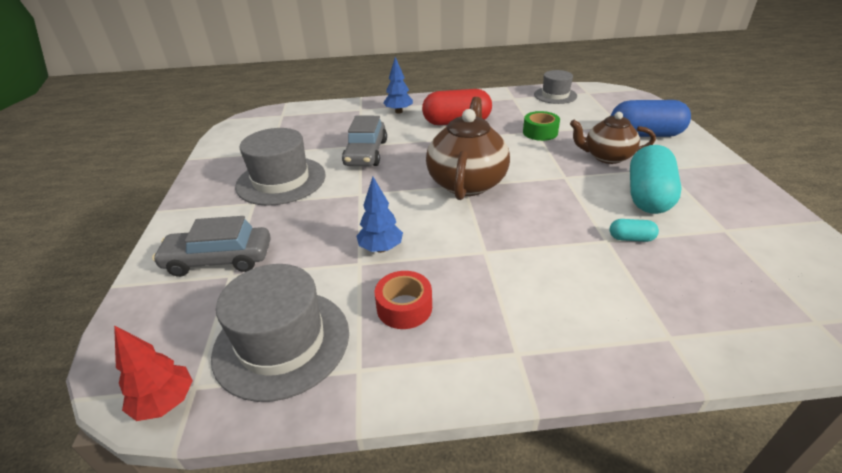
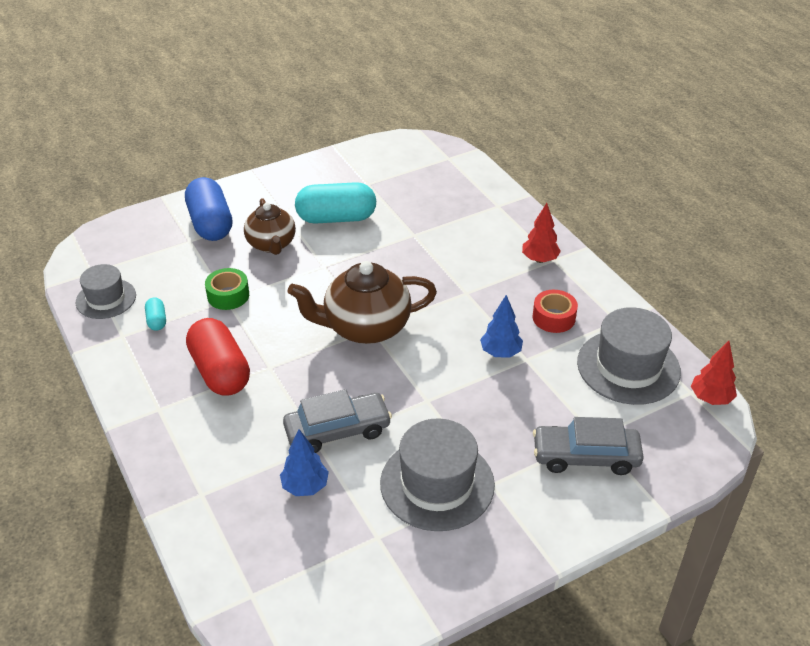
camera: 115 degrees left, 5 degrees up
grey car [152,216,271,277] -> grey car turned 120 degrees clockwise [533,417,644,475]
blue tree [383,57,413,114] -> blue tree moved to [280,429,329,496]
turquoise capsule [610,219,659,242] -> turquoise capsule moved to [145,297,166,331]
none -> red tree [522,203,561,263]

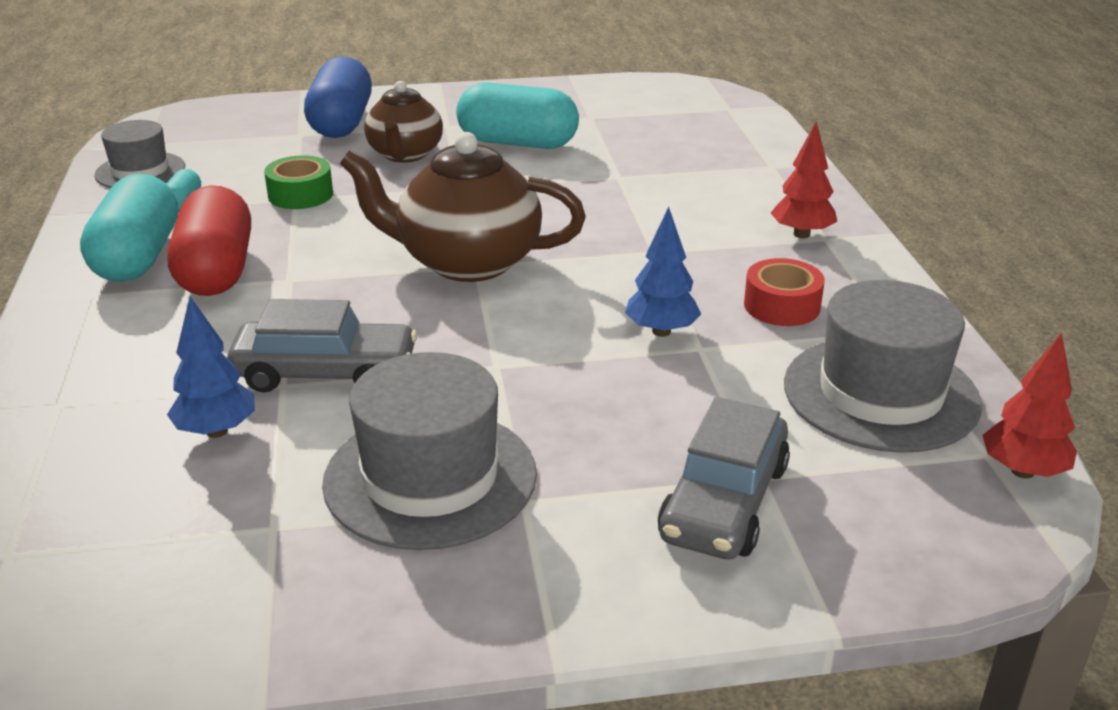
camera: 20 degrees right, 10 degrees down
grey car [533,417,644,475] -> grey car turned 90 degrees counterclockwise [658,397,790,560]
none -> turquoise capsule [80,174,178,282]

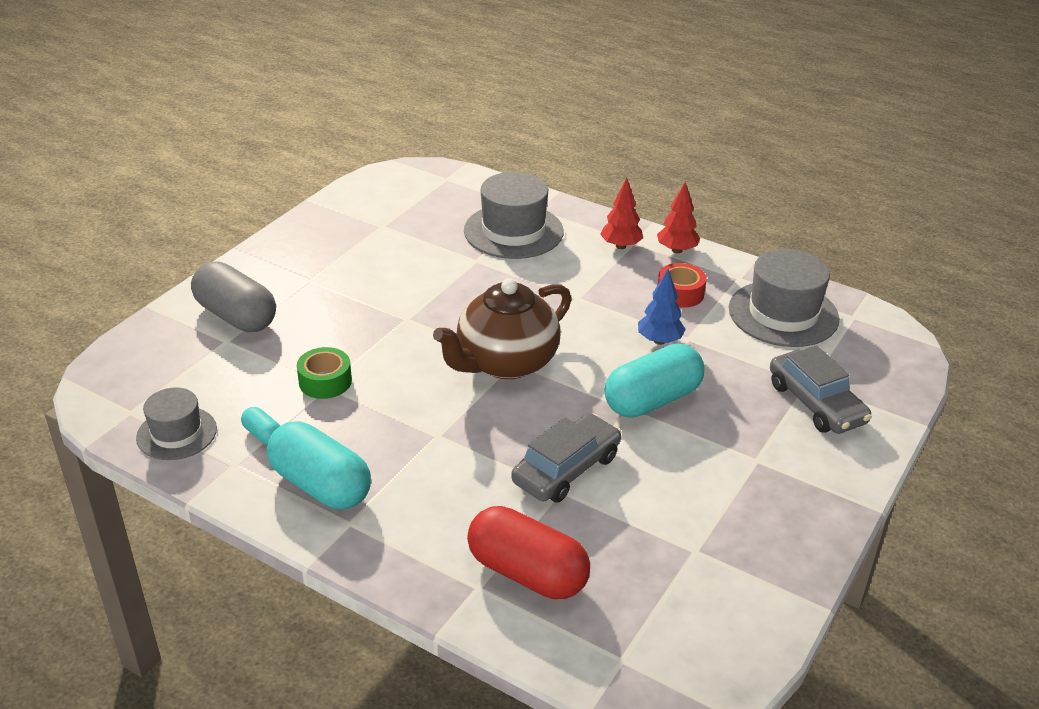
camera: 50 degrees left, 5 degrees up
red capsule [167,185,251,296] -> red capsule moved to [467,506,590,599]
blue tree [167,297,255,438] -> none
blue capsule [304,56,372,138] -> grey capsule [191,262,276,332]
grey hat [322,352,537,550] -> grey hat moved to [464,172,564,259]
brown teapot [364,81,443,163] -> none
turquoise capsule [456,82,579,149] -> turquoise capsule moved to [604,343,704,418]
red tree [982,333,1077,479] -> red tree moved to [657,181,700,253]

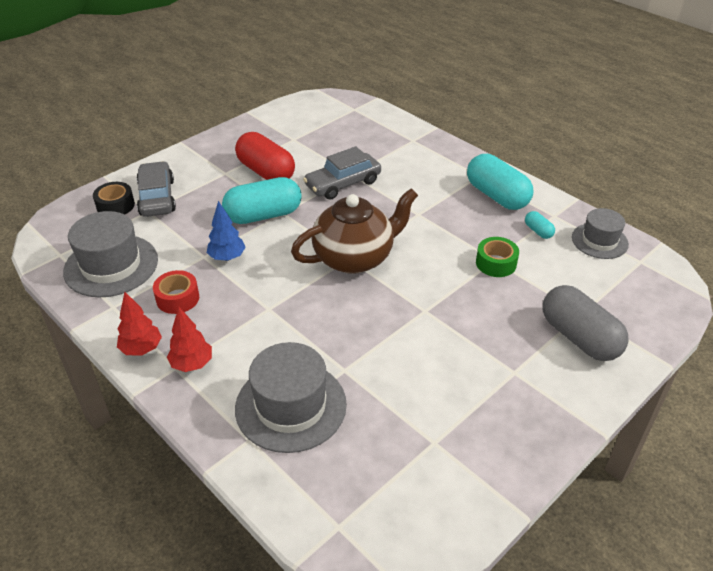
camera: 165 degrees left, 5 degrees up
red capsule [467,506,590,599] -> red capsule moved to [235,132,295,180]
none -> black tape [93,182,135,215]

